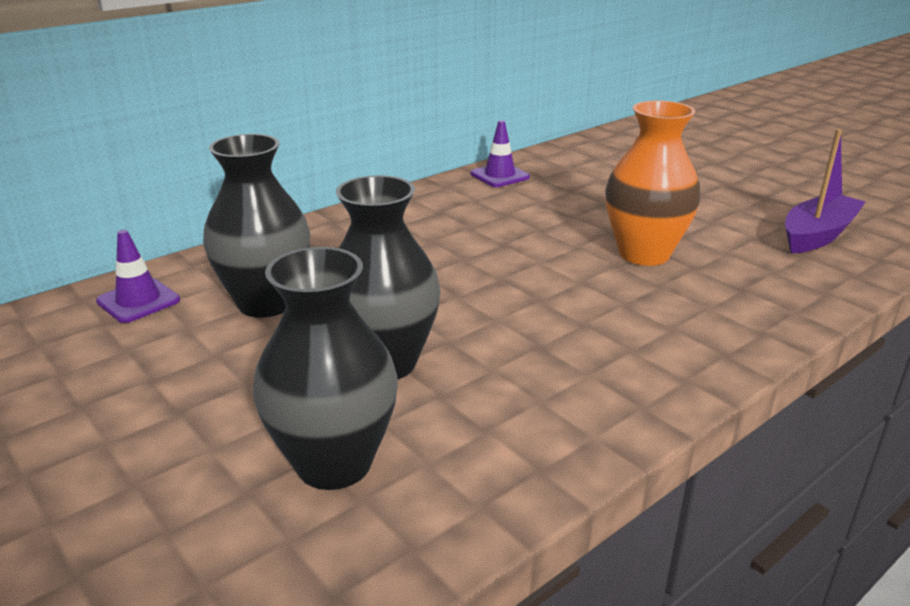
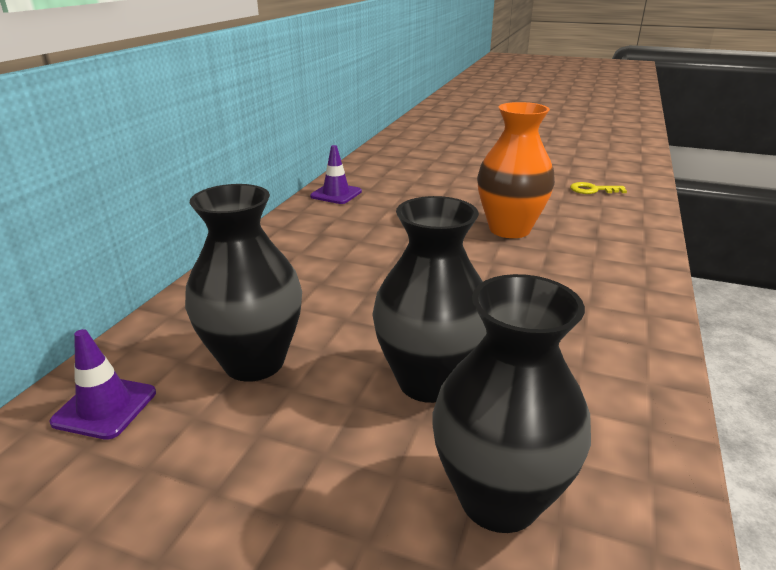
camera: 30 degrees left, 0 degrees up
purple boat [785,129,865,254] -> yellow key [570,182,627,194]

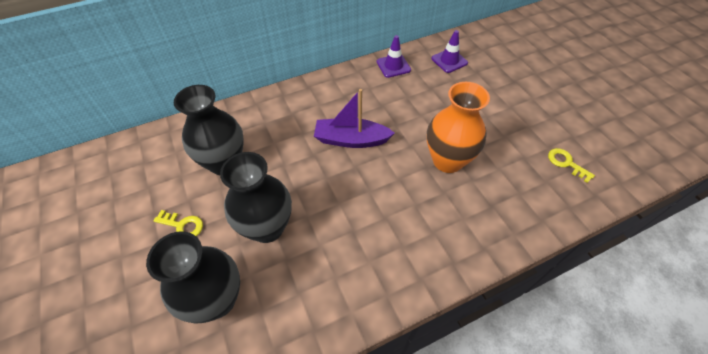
camera: 45 degrees right, 25 degrees up
purple traffic cone [49,329,156,440] -> purple traffic cone moved to [431,30,468,73]
none -> yellow key [154,210,203,236]
none -> purple boat [314,89,395,148]

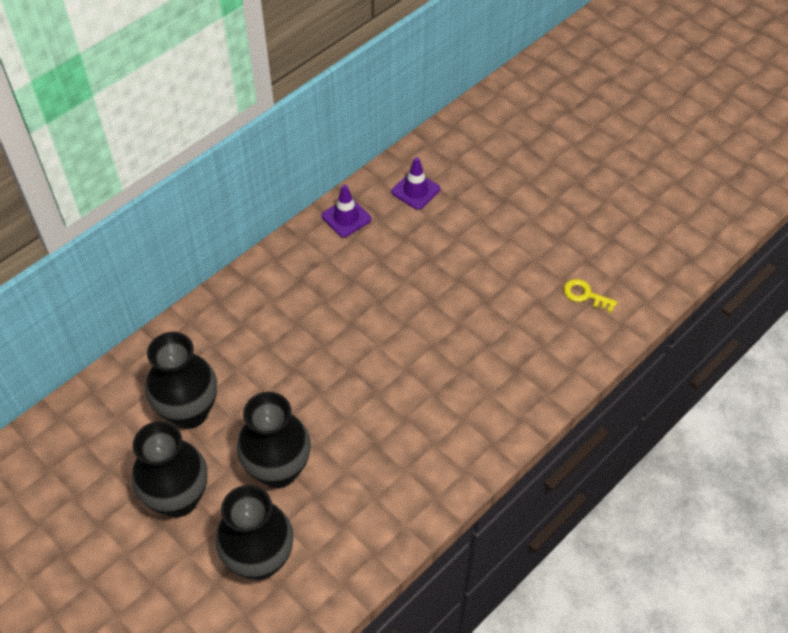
camera: 20 degrees left, 0 degrees up
yellow key [154,210,203,236] -> black vase [132,421,207,517]
purple boat [314,89,395,148] -> none
orange vase [427,82,490,173] -> none

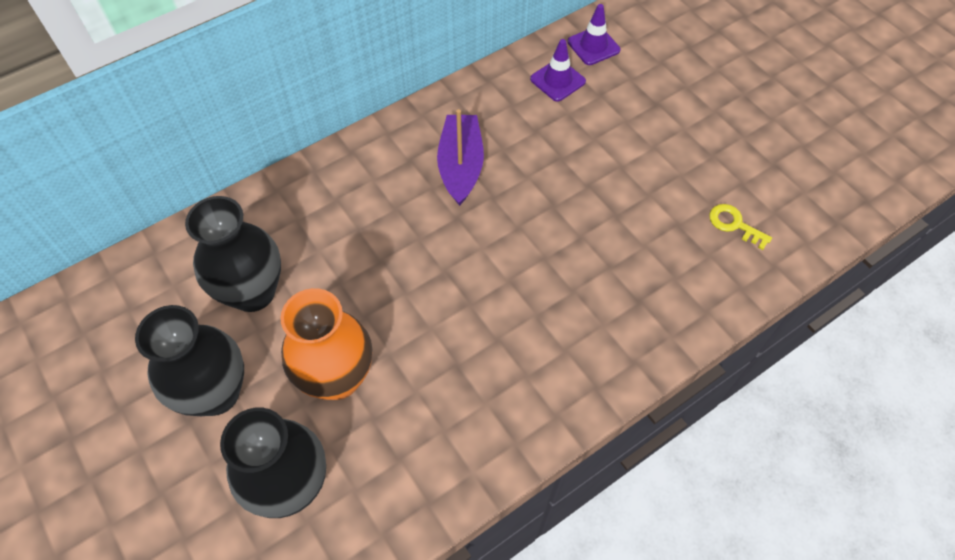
camera: 10 degrees right, 5 degrees up
black vase [237,392,311,488] -> orange vase [280,288,372,400]
purple traffic cone [322,185,371,237] -> purple traffic cone moved to [567,4,620,65]
none -> purple boat [437,109,484,206]

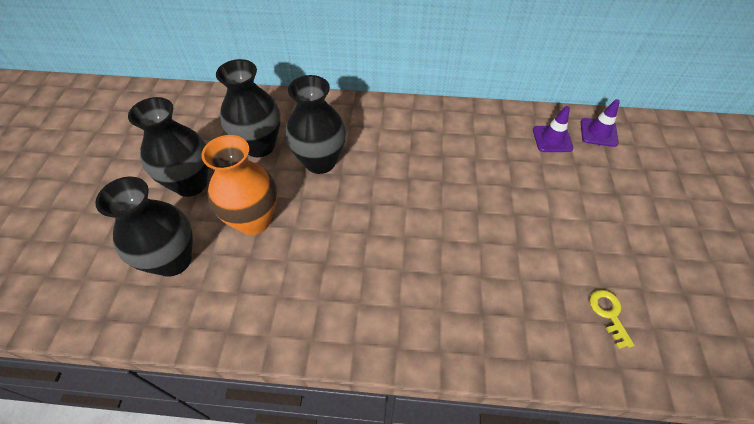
camera: 40 degrees right, 5 degrees down
purple boat [437,109,484,206] -> none
none -> black vase [285,75,346,174]

